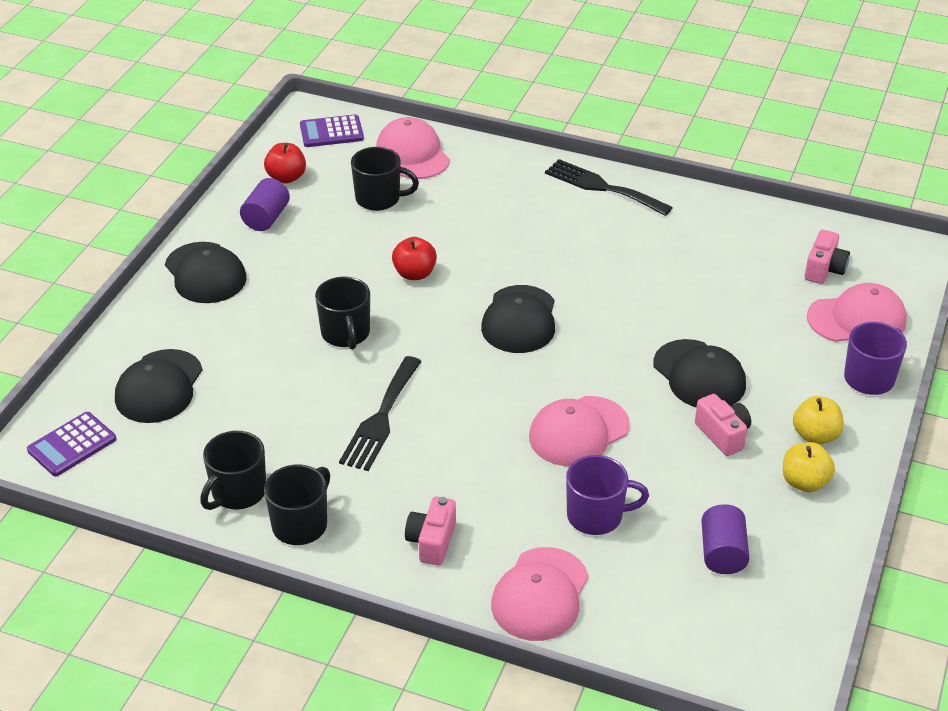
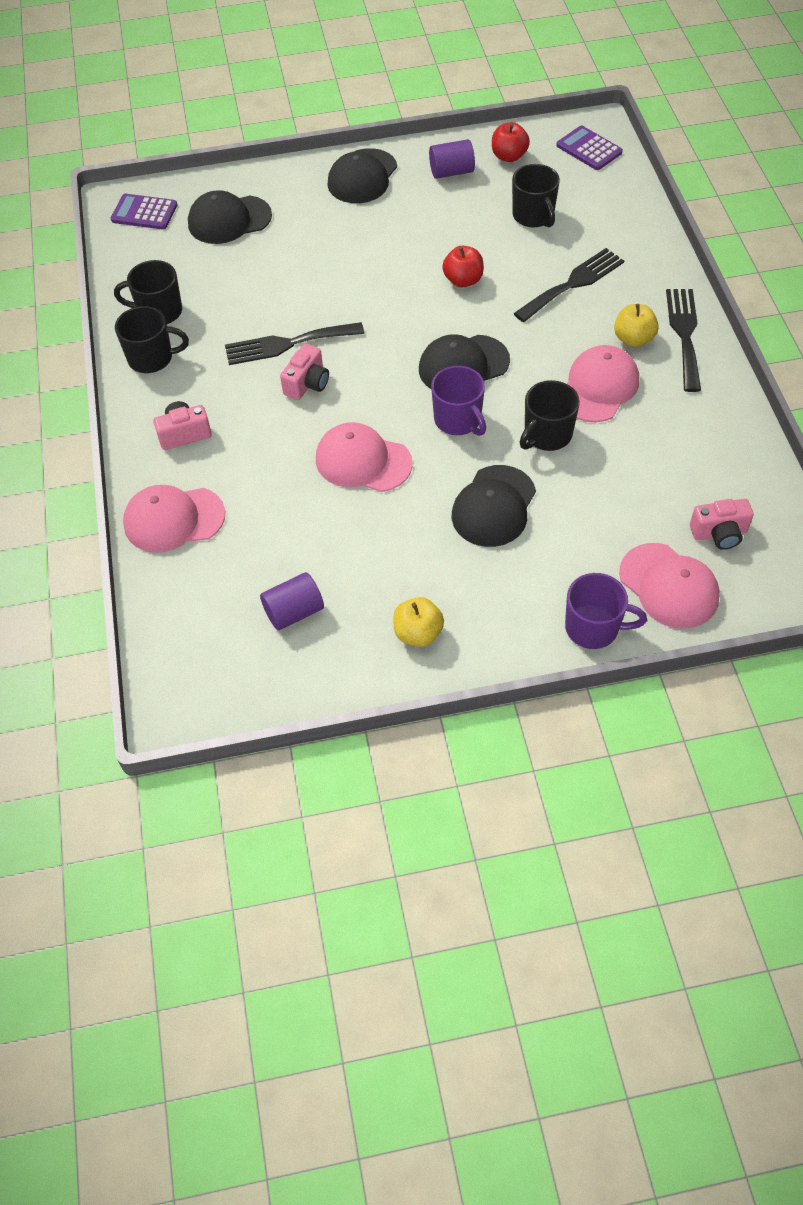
camera: 60 degrees right, 15 degrees up
black mug [315,276,370,350] -> black mug moved to [520,380,580,451]
pink cap [376,117,450,179] -> pink cap moved to [567,345,639,422]
purple mug [566,455,649,535] -> purple mug moved to [431,366,486,436]
pink camera [695,394,751,456] -> pink camera moved to [280,344,329,400]
yellow apple [793,396,844,444] -> yellow apple moved to [614,304,659,347]
none -> black fork [513,248,624,322]

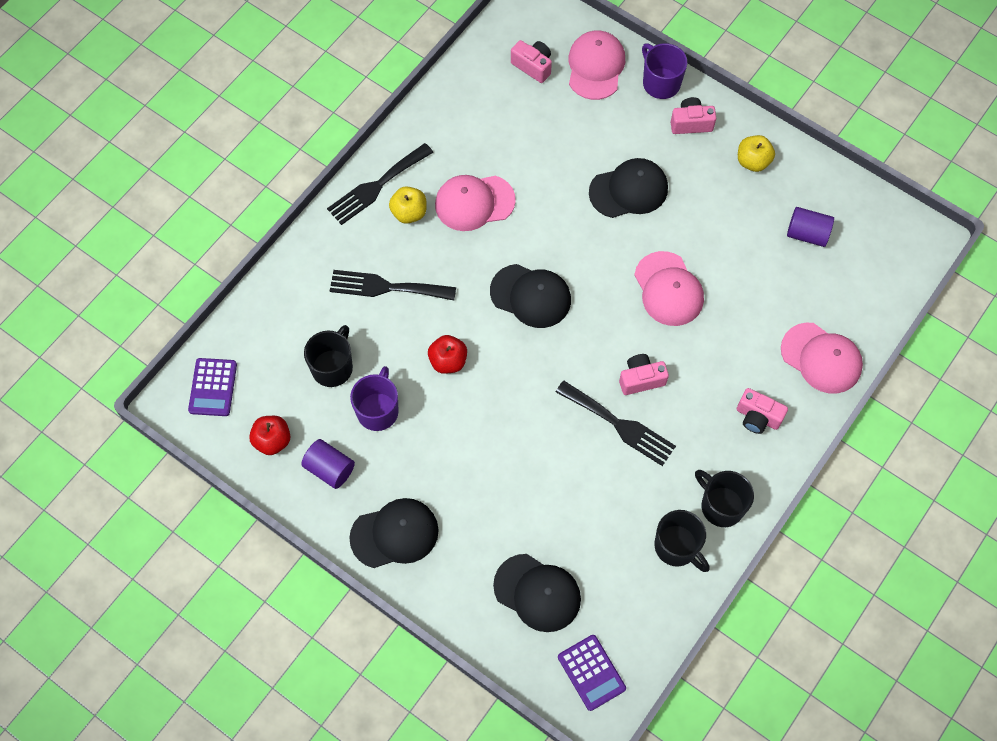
camera: 135 degrees left, 10 degrees up
purple mug [431,366,486,436] -> purple mug moved to [350,366,399,431]
black mug [520,380,580,451] -> none
none -> pink camera [671,97,716,134]

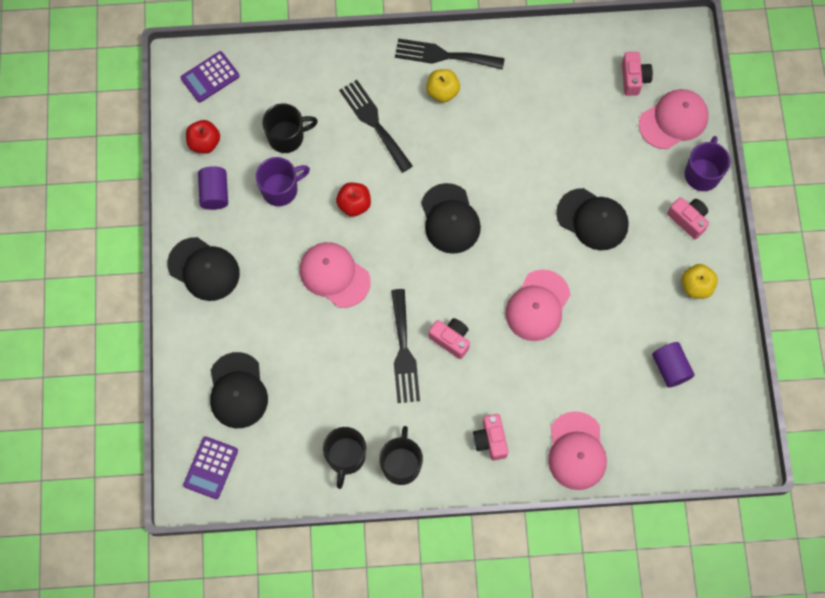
camera: 50 degrees right, 5 degrees up
pink cap [435,175,516,231] -> pink cap moved to [300,242,370,308]

